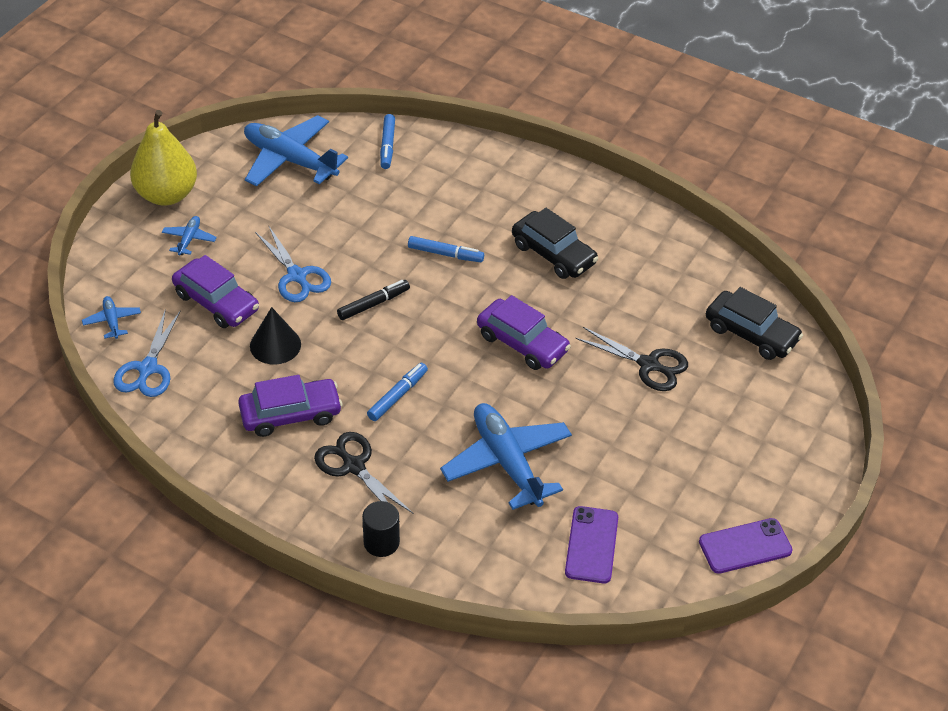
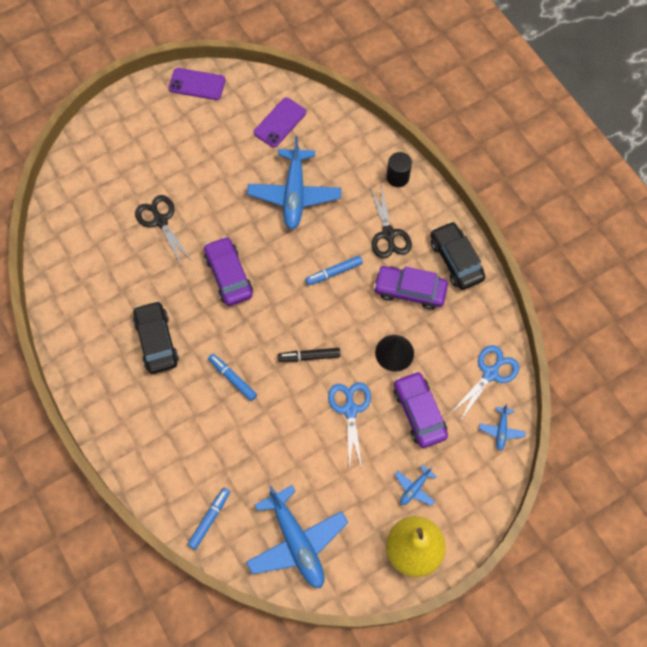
camera: 150 degrees left, 20 degrees up
black car [706,287,803,360] -> black car moved to [431,221,485,290]

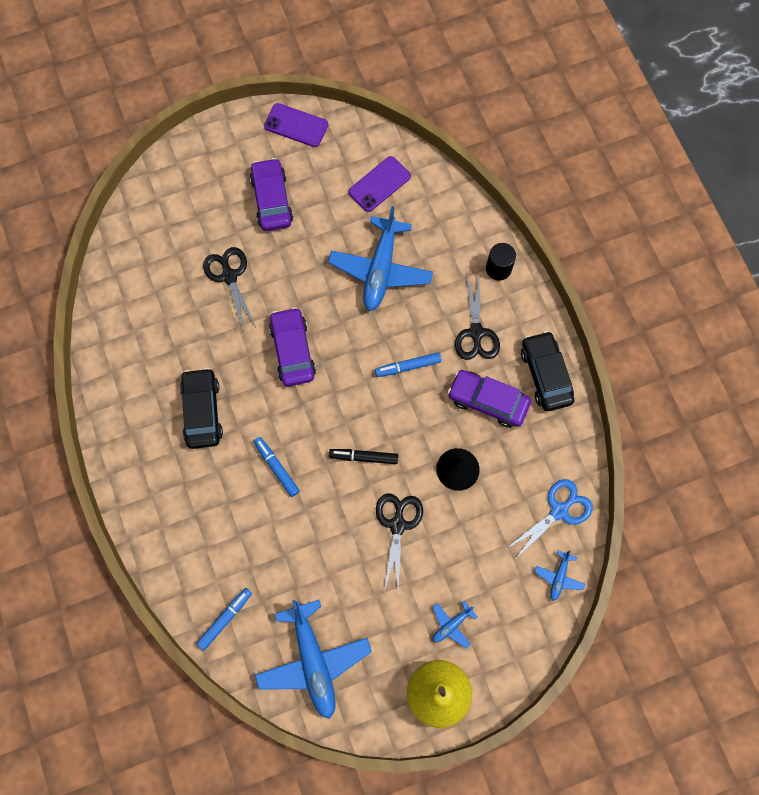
camera: 10 degrees right, 5 degrees up
blue scissors [328,382,371,469] -> black scissors [376,493,423,591]
purple car [394,371,448,448] -> purple car moved to [250,158,293,231]

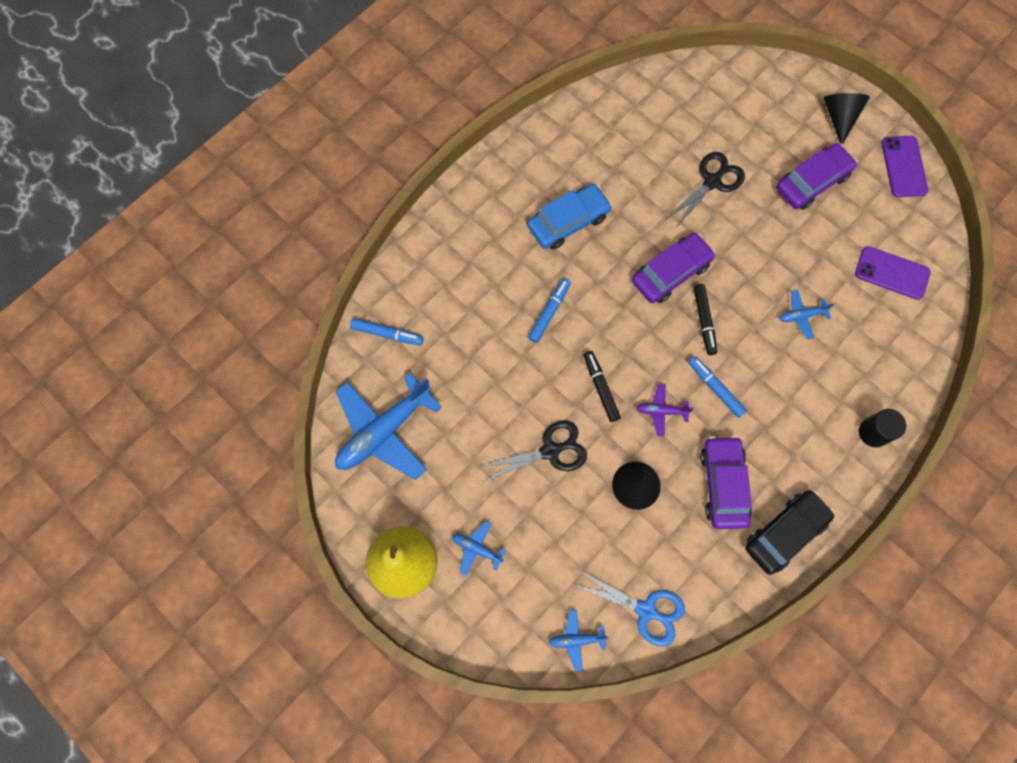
camera: 65 degrees right, 0 degrees up
black car [180,368,223,449] -> blue car [528,184,612,250]
blue plane [328,206,433,311] -> blue plane [779,290,834,339], size x0.45
black scissors [455,275,500,360] -> none
none -> purple plane [636,383,693,437]
none -> black marker [693,284,717,355]
none -> black cone [824,93,870,145]

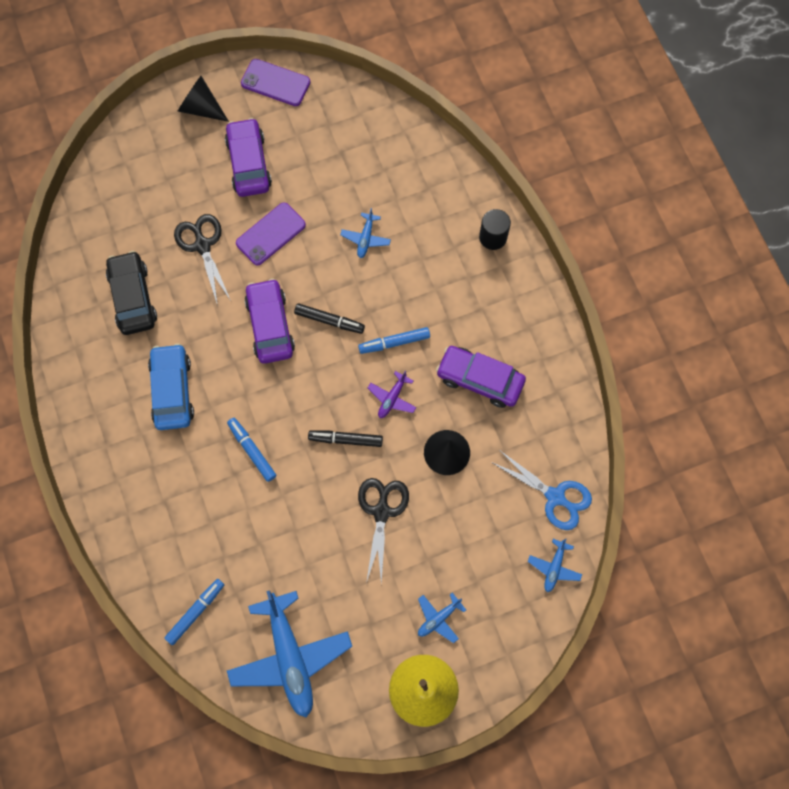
camera: 65 degrees left, 0 degrees up
blue scissors [572,570,685,646] -> blue scissors turned 75 degrees clockwise [491,450,592,530]
black car [745,490,834,575] -> black car moved to [106,251,157,335]
purple phone [855,246,931,300] -> purple phone moved to [236,202,306,266]

